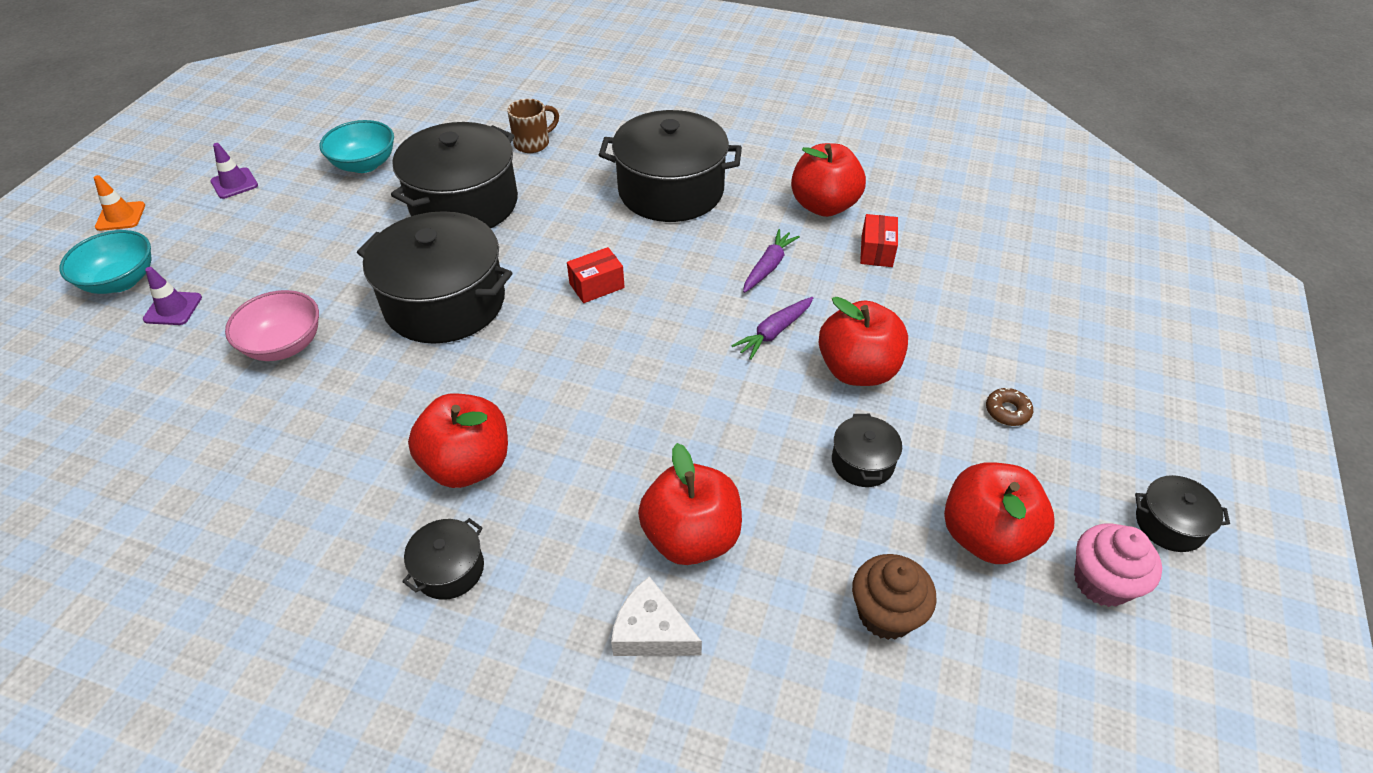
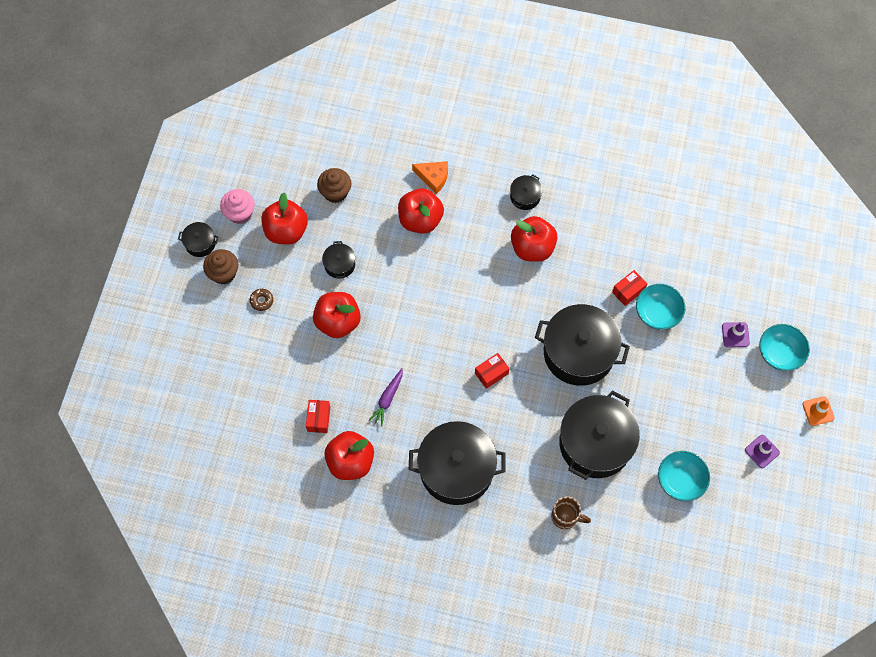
camera: 175 degrees right, 20 degrees up
pink bowl [225,290,319,361] -> turquoise bowl [636,284,685,330]
brown mug [507,99,559,153] -> brown mug turned 120 degrees counterclockwise [551,497,591,529]
white cheese [611,576,702,656] -> orange cheese [412,161,448,194]
purple carrot [731,297,813,360] -> none
none -> brown cupcake [203,249,238,284]
none -> red box [612,270,647,306]

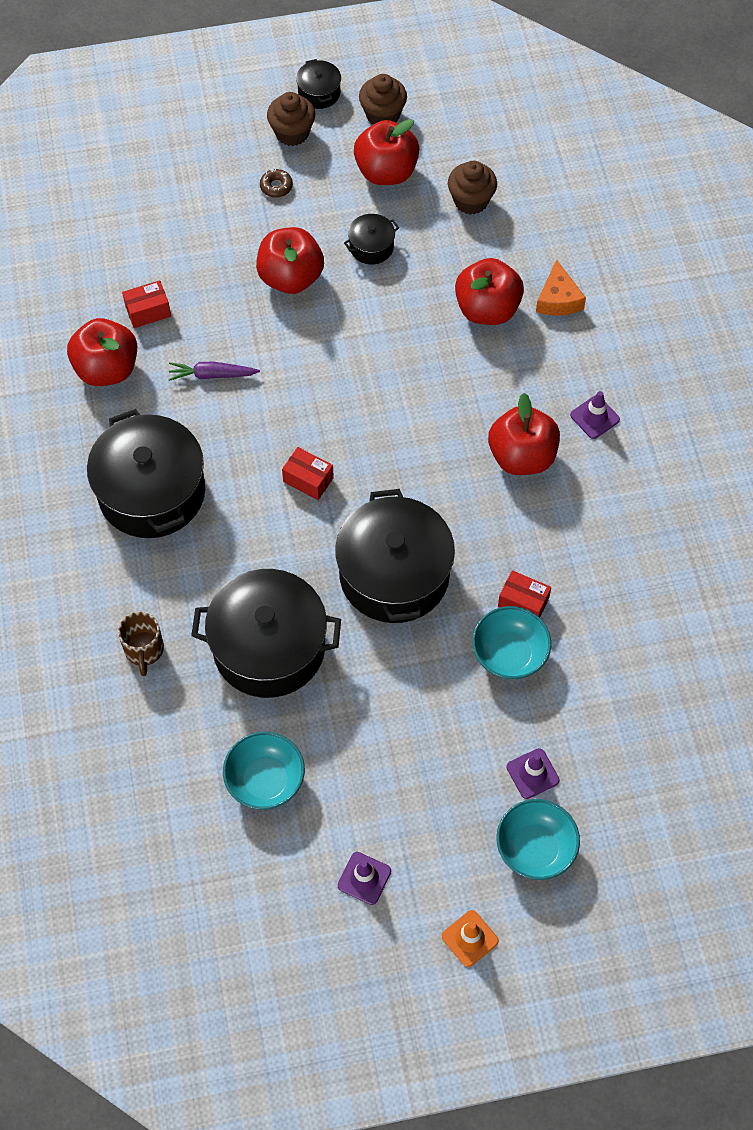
camera: 65 degrees right, 5 degrees down
pink cupcake [220,189,255,224] -> brown cupcake [359,74,407,125]
black pot [510,174,542,210] -> purple traffic cone [570,391,620,439]

